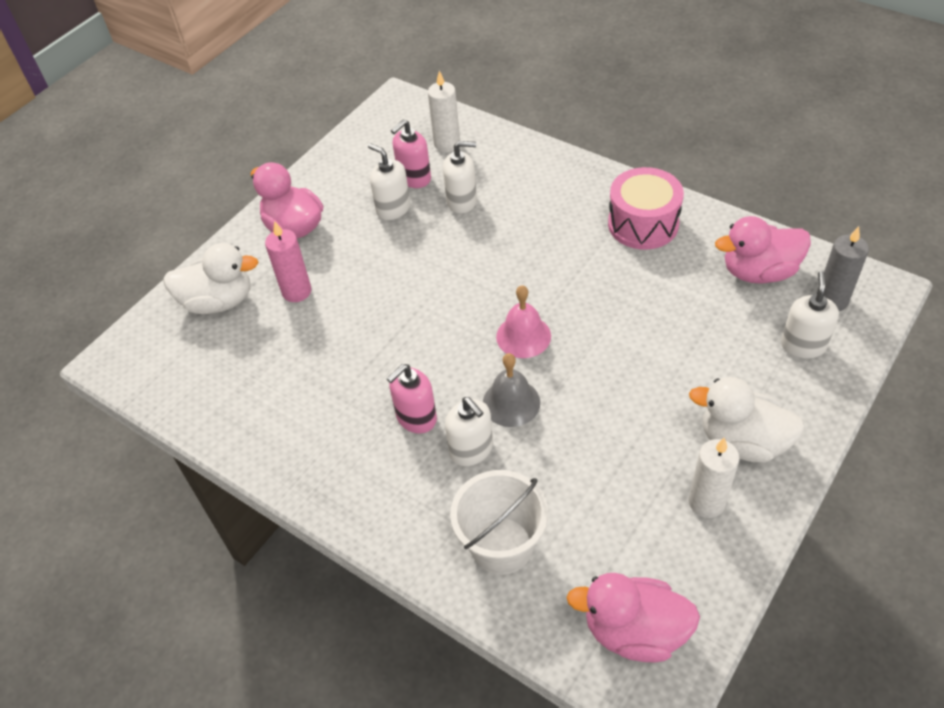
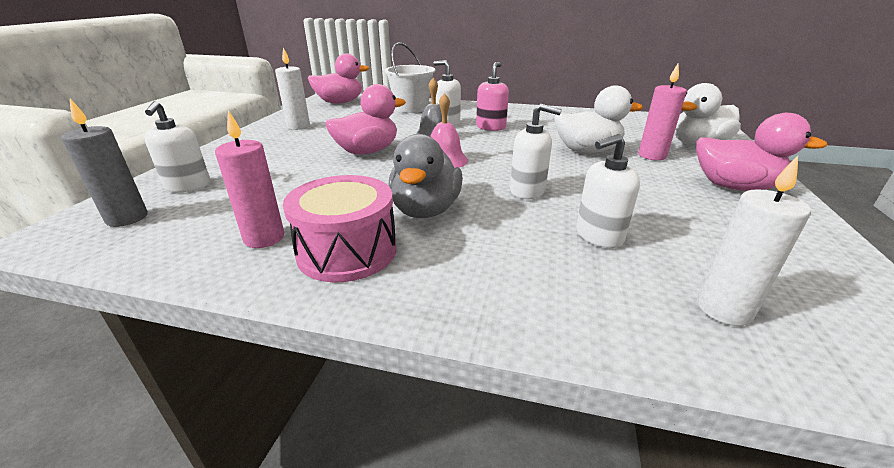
camera: 155 degrees right, 20 degrees down
white soap dispenser [368,143,410,220] -> white soap dispenser moved to [510,104,562,199]
pink soap dispenser [391,120,431,188] -> none
white duck [689,377,805,462] -> white duck moved to [554,85,643,153]
pink duck [715,216,811,284] -> pink duck moved to [325,84,406,155]
none -> pink candle [215,110,284,248]
none -> grey duck [388,134,463,218]

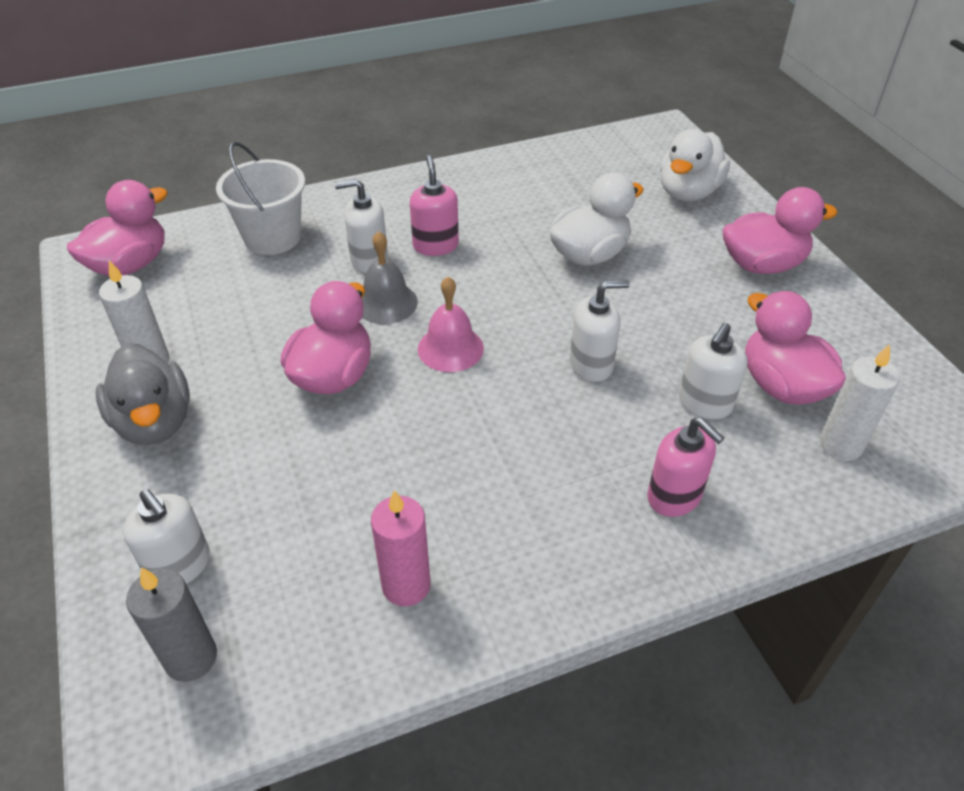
camera: 35 degrees left, 15 degrees up
pink drum [283,175,397,282] -> none
grey duck [388,134,463,218] -> grey duck moved to [95,344,190,445]
pink candle [638,64,687,160] -> none
none -> pink soap dispenser [647,417,724,517]
none -> pink duck [745,291,846,405]

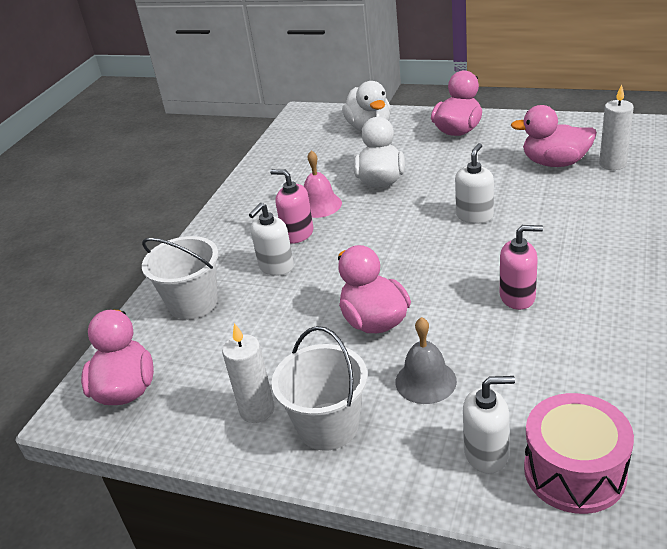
camera: 45 degrees left, 10 degrees down
grey duck [95,344,190,445] -> white bucket [271,326,368,451]
grey candle [126,567,217,682] -> pink drum [524,393,634,514]
grey bell [362,231,418,324] -> grey bell moved to [395,317,457,404]
pink candle [371,490,431,607] -> none
pink bell [418,277,484,372] -> pink bell moved to [304,150,342,218]
pink soap dispenser [647,417,724,517] -> pink soap dispenser moved to [500,225,543,310]
white soap dispenser [679,323,747,419] -> none

